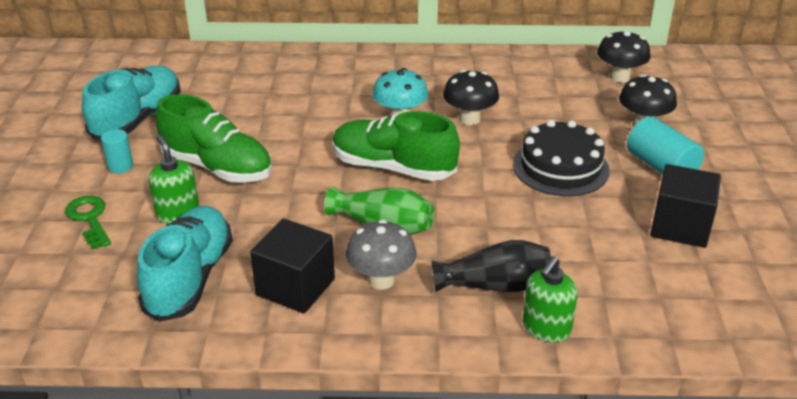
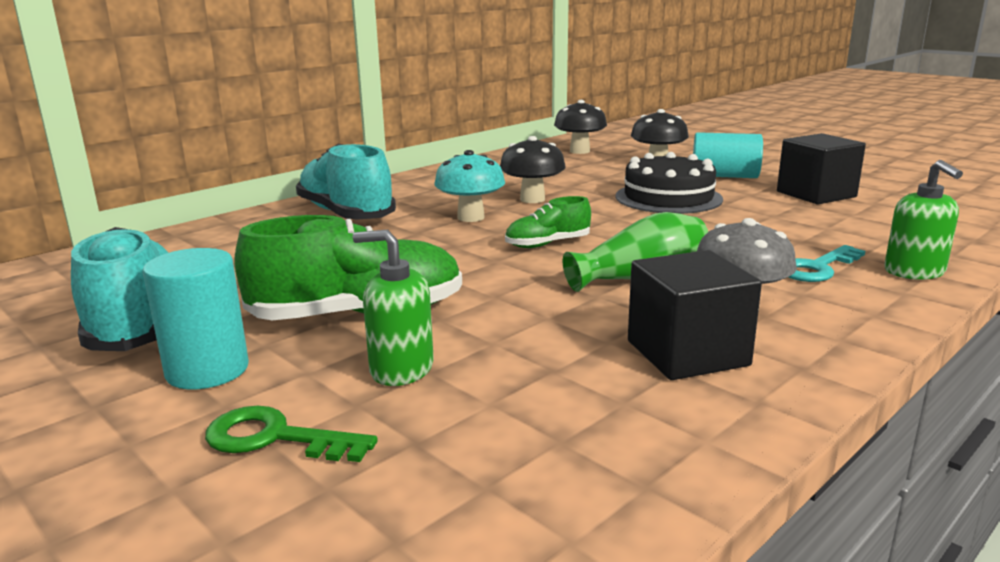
camera: 45 degrees left, 15 degrees down
turquoise cylinder [101,129,133,173] -> turquoise cylinder [143,248,249,389], size x1.71
turquoise shoe [137,206,233,322] -> turquoise shoe moved to [296,144,396,219]
green shoe [333,111,460,181] -> green shoe [505,196,591,248], size x0.53
black vase [431,240,551,292] -> turquoise key [788,245,865,282]

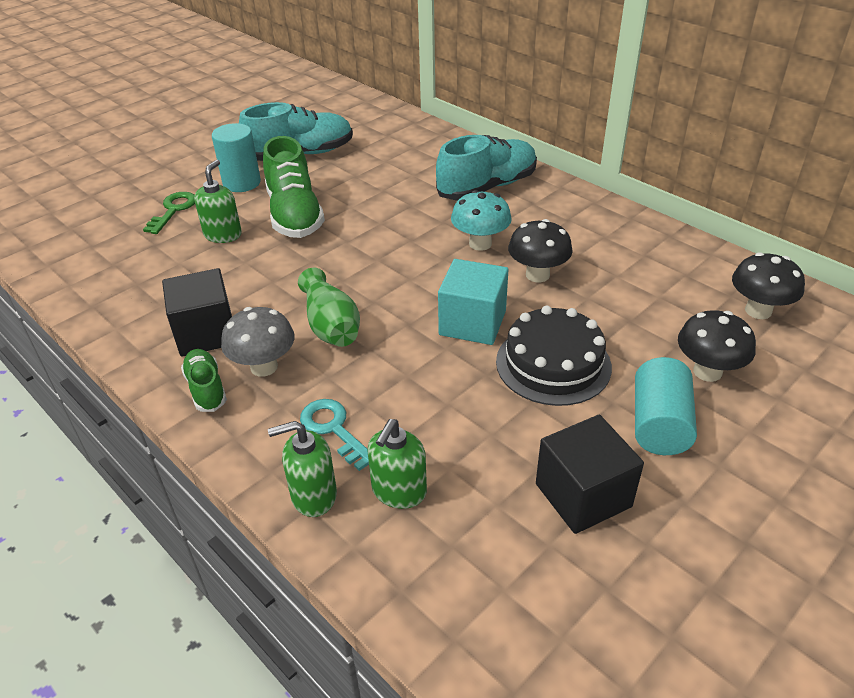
camera: 90 degrees right, 20 degrees up
green shoe [505,196,591,248] -> green shoe moved to [181,349,227,412]
none -> green soap dispenser [368,419,427,509]
none -> turquoise cube [438,259,508,345]

